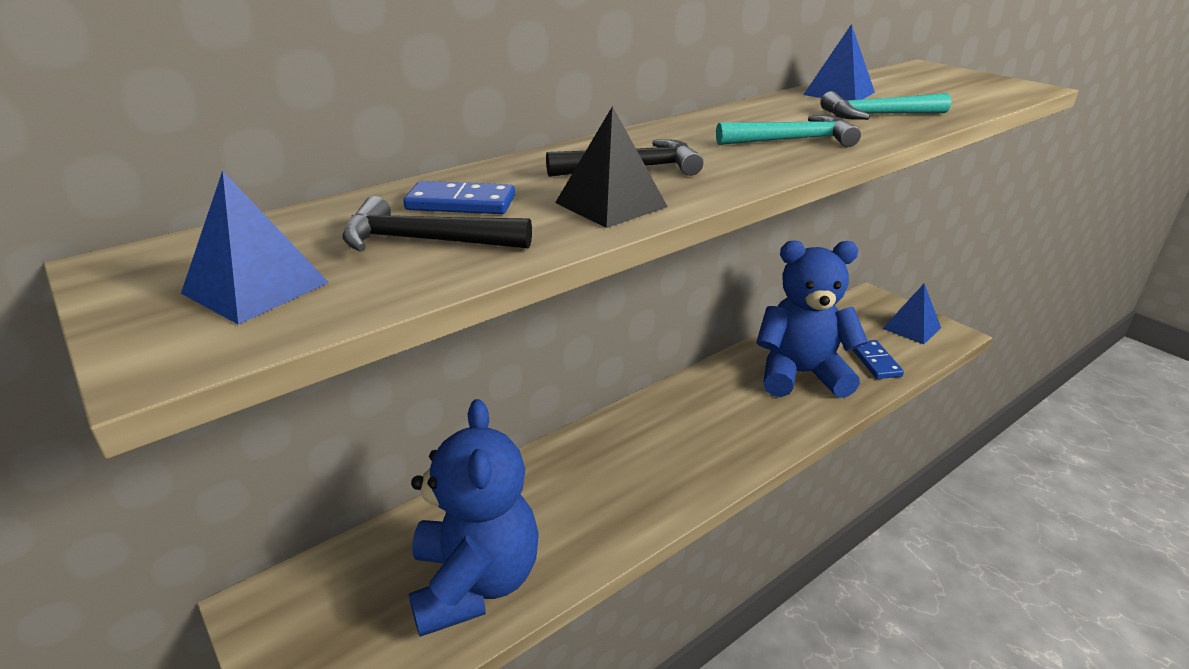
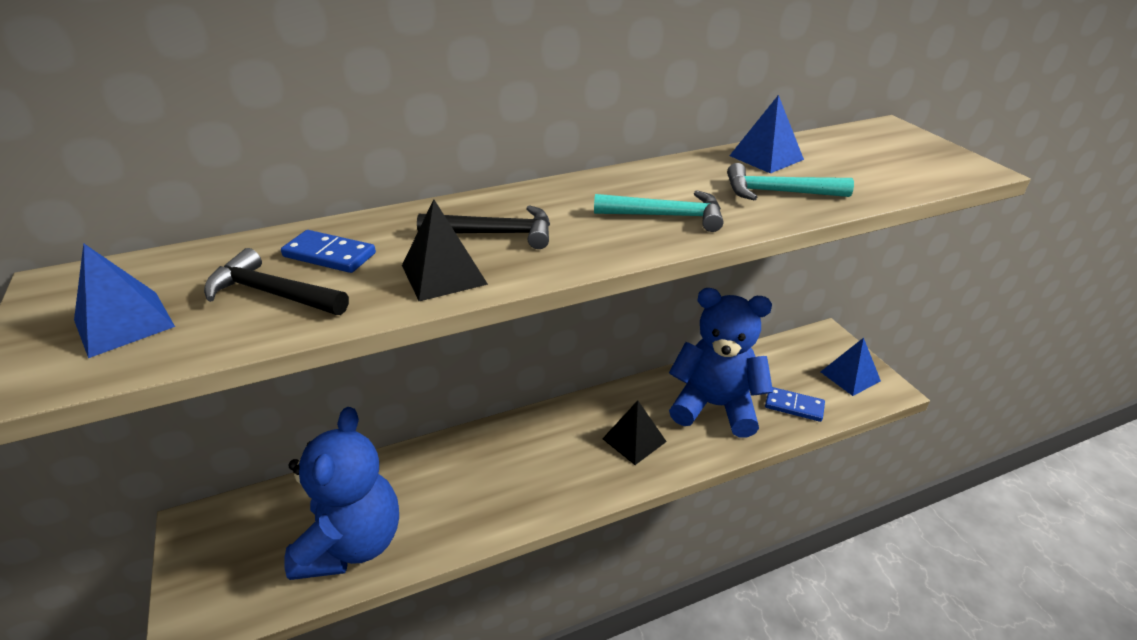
camera: 15 degrees right, 5 degrees up
blue domino [852,340,904,379] -> blue domino turned 75 degrees counterclockwise [765,387,825,422]
none -> black pyramid [602,400,667,465]

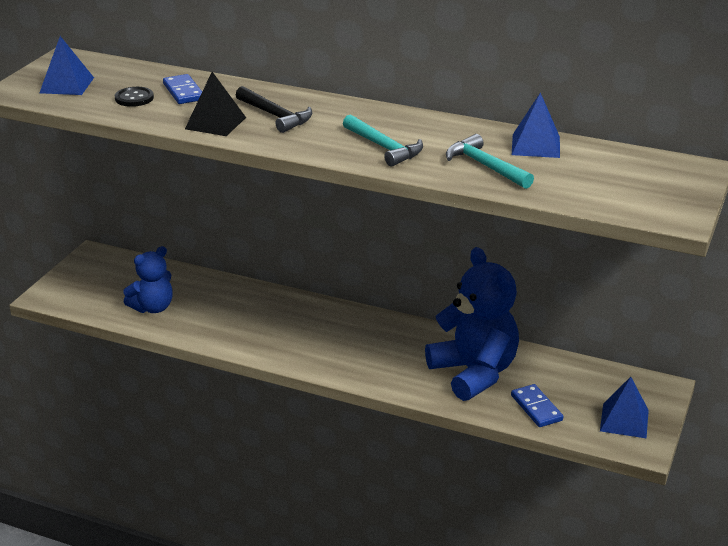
camera: 45 degrees right, 5 degrees down
black hammer [204,248,349,315] -> black button [115,87,154,107]
blue teddy bear [284,407,399,580] -> blue teddy bear [123,246,173,313], size x0.58
black pyramid [602,400,667,465] -> none

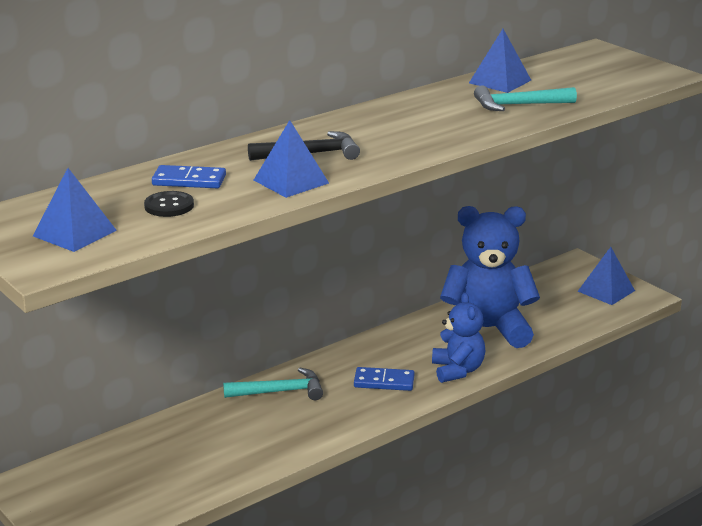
camera: 60 degrees left, 5 degrees down
blue teddy bear [123,246,173,313] -> blue teddy bear moved to [432,293,485,383]
black pyramid [185,72,246,136] -> blue pyramid [254,120,329,198]
turquoise hammer [343,114,423,167] -> turquoise hammer moved to [223,368,323,400]
blue domino [511,384,564,427] -> blue domino moved to [354,367,415,391]

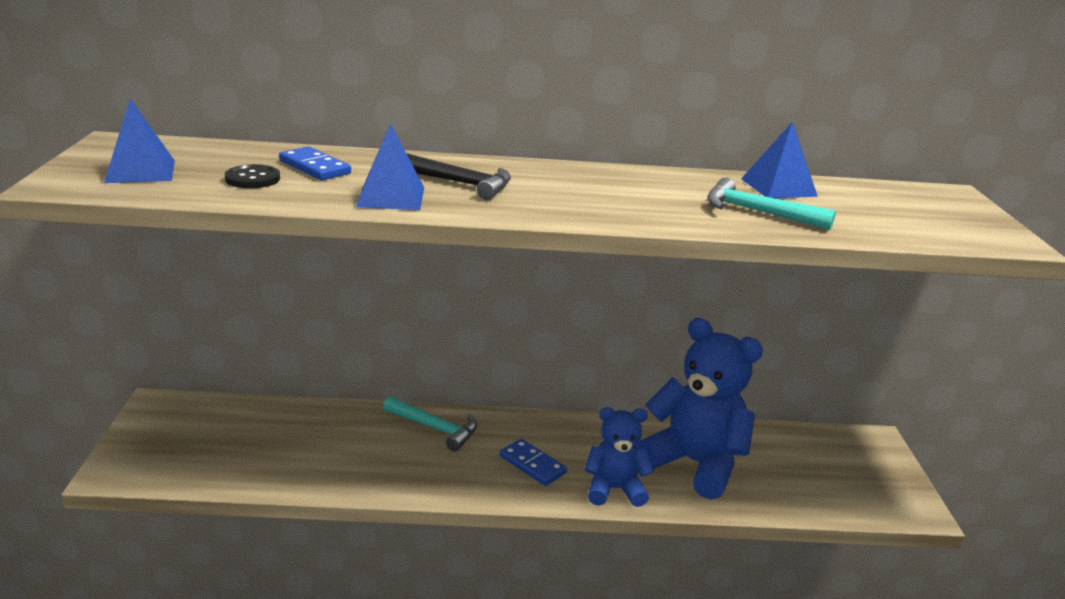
camera: 35 degrees right, 0 degrees up
blue teddy bear [432,293,485,383] -> blue teddy bear turned 120 degrees counterclockwise [584,407,654,507]
blue pyramid [578,247,635,305] -> none

